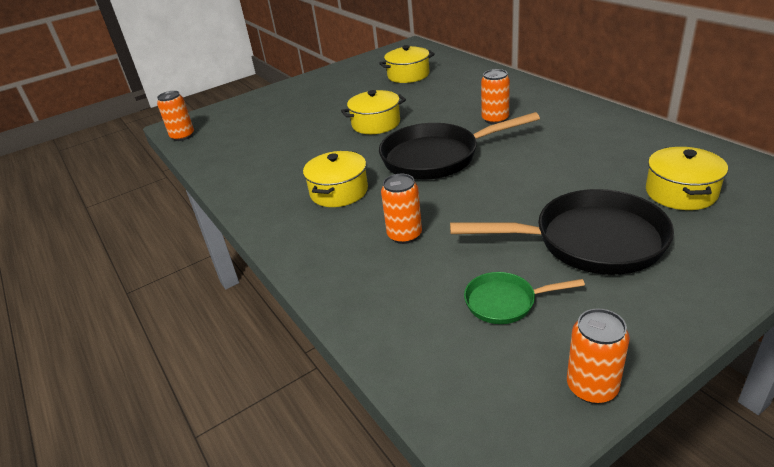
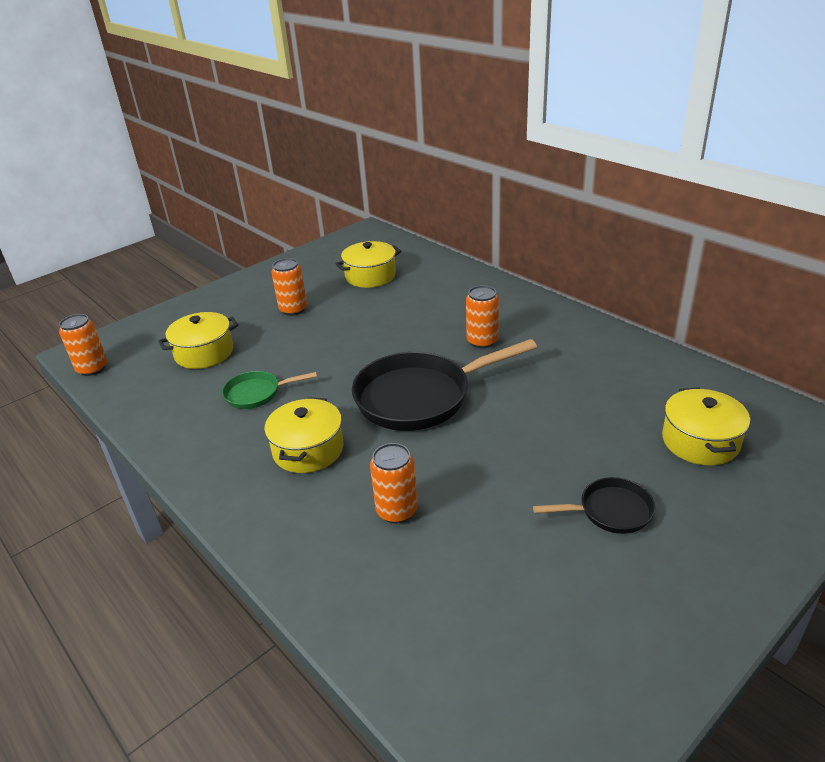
camera: 10 degrees left, 0 degrees up
yellow pot [341,90,406,134] -> yellow pot moved to [158,312,239,369]
black pan [450,189,674,275] -> black pan [533,477,655,534], size x0.50
green pan [464,272,585,324] -> green pan moved to [222,371,317,409]
orange can [567,308,630,404] -> orange can moved to [271,258,307,316]

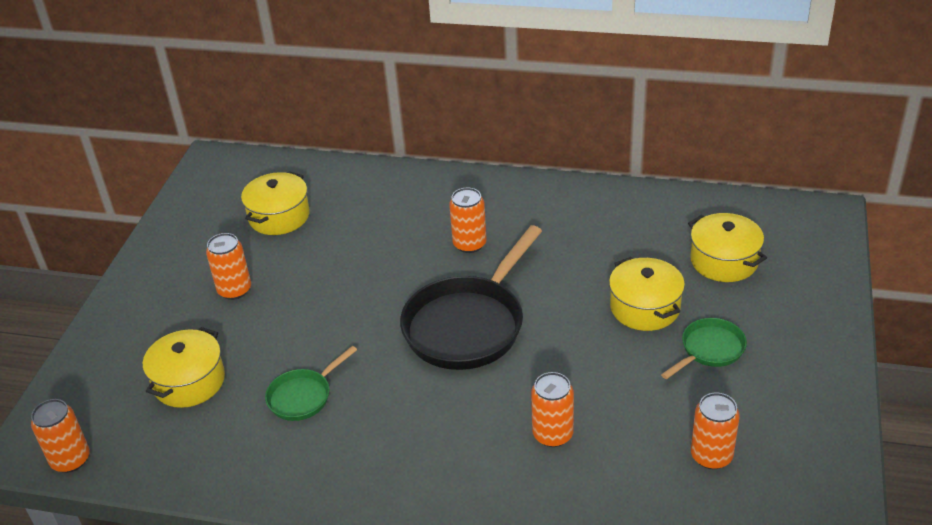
camera: 35 degrees left, 5 degrees up
yellow pot [264,397,344,473] -> yellow pot moved to [609,257,685,331]
black pan [533,477,655,534] -> green pan [661,318,747,379]
none -> orange can [691,392,740,469]

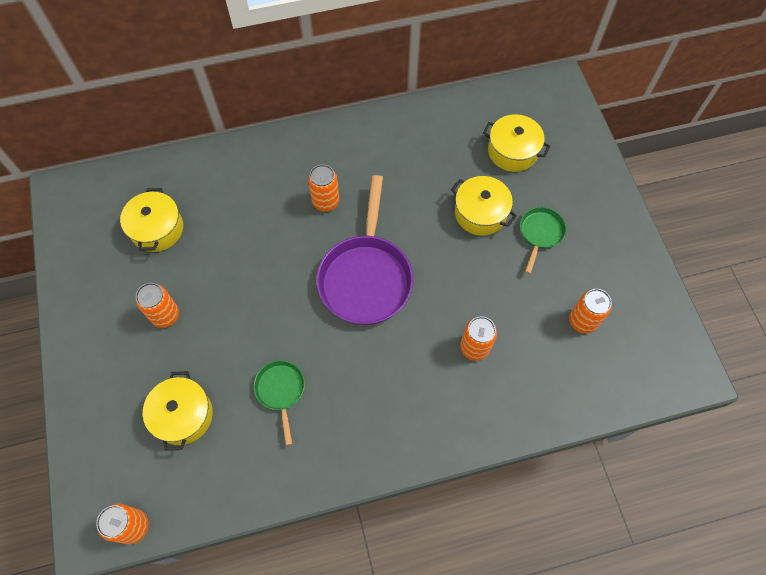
camera: 30 degrees left, 25 degrees up
green pan [265,346,357,421] -> green pan turned 150 degrees clockwise [254,360,305,446]
black pan [400,225,542,370] -> purple pan [316,175,413,325]

